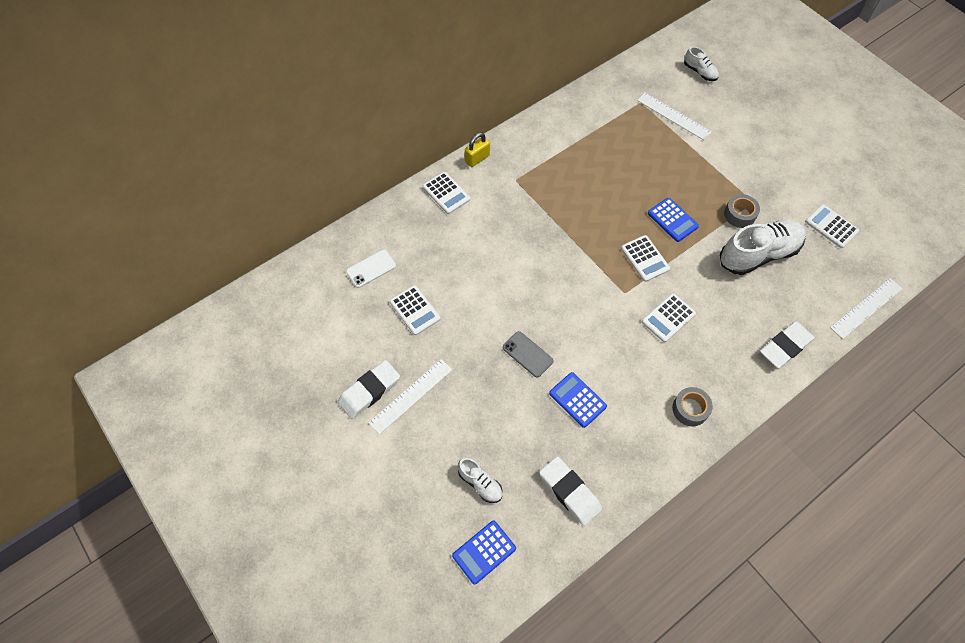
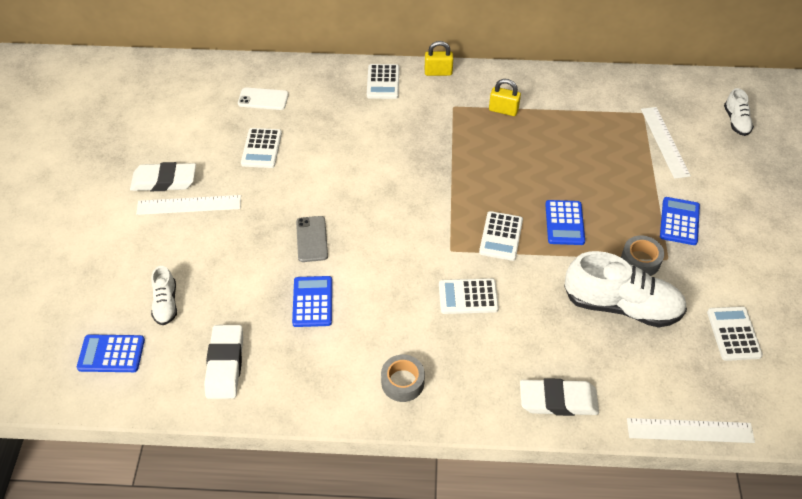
camera: 40 degrees right, 10 degrees down
none -> yellow padlock [489,79,521,116]
none -> blue calculator [660,197,700,245]

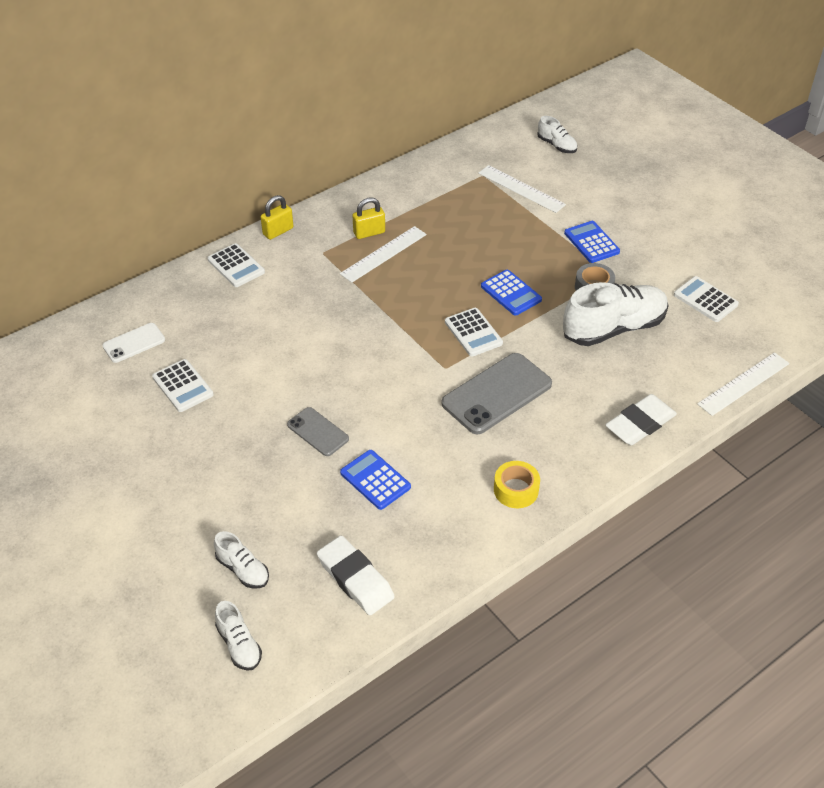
camera: 40 degrees left, 5 degrees down
blue calculator [77,334,145,372] -> white shoe [215,601,262,671]
white eraser [130,162,196,191] -> none
white ruler [136,195,241,215] -> white ruler moved to [340,226,427,283]
grey tape [381,354,425,402] -> yellow tape [494,461,540,508]
white calculator [439,278,499,314] -> grey phone [442,353,552,434]

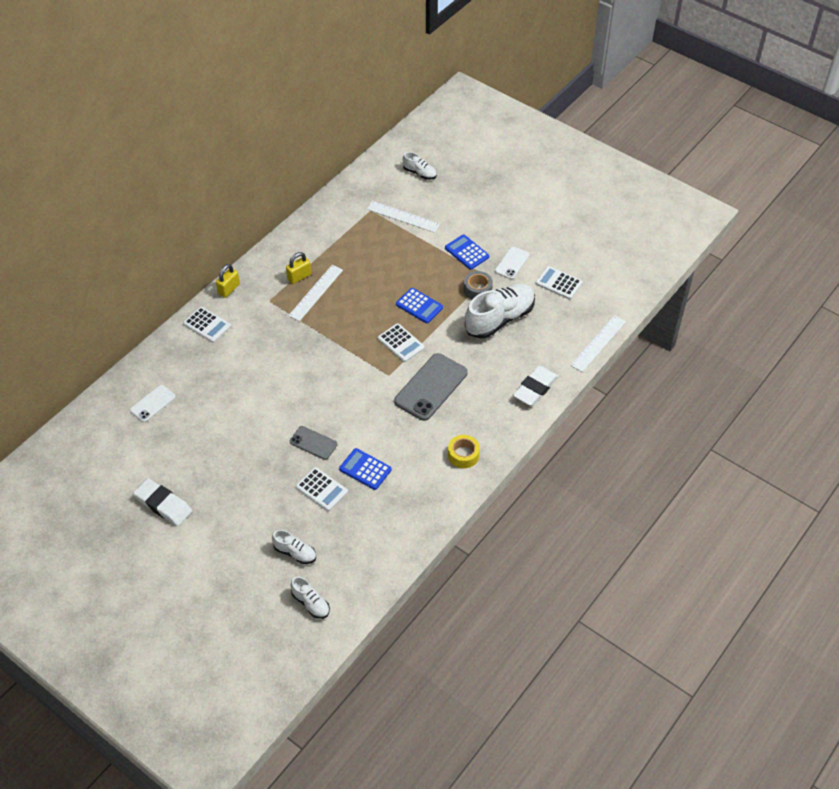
camera: 15 degrees left, 5 degrees up
white calculator [152,359,214,412] -> white calculator moved to [296,467,348,511]
white eraser [317,535,395,615] -> white eraser moved to [133,478,192,526]
none -> white phone [495,247,530,279]

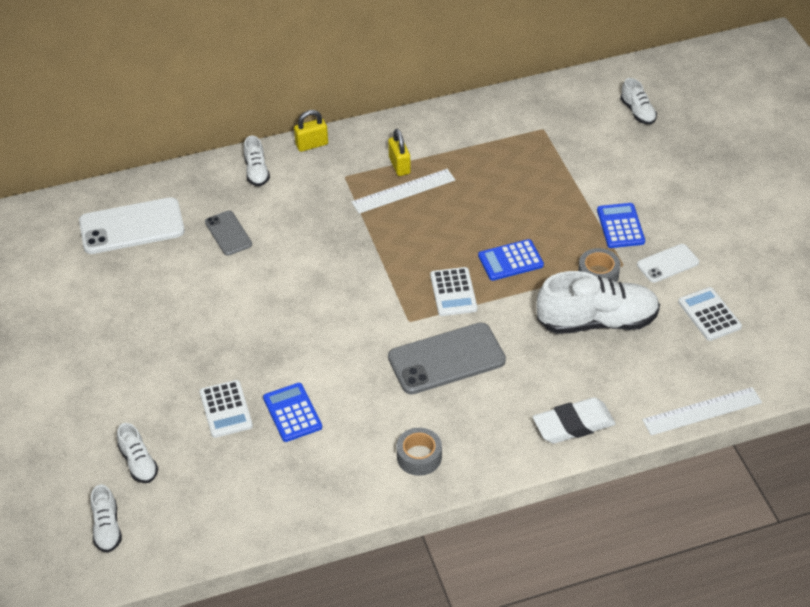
camera: 35 degrees right, 5 degrees down
white phone [130,385,176,422] -> white phone [79,197,185,254], size x1.79
white eraser [133,478,192,526] -> none
white calculator [183,307,231,343] -> white shoe [244,136,270,186]
yellow padlock [286,252,311,284] -> yellow padlock turned 75 degrees clockwise [388,129,411,176]
grey phone [290,426,337,460] -> grey phone moved to [205,211,252,256]
white ruler [367,201,440,233] -> none
blue calculator [396,288,443,323] -> blue calculator turned 90 degrees clockwise [478,239,544,281]
yellow tape [448,435,480,468] -> grey tape [397,428,442,476]

